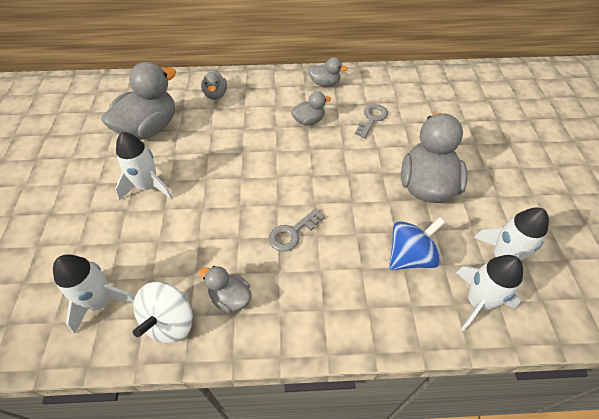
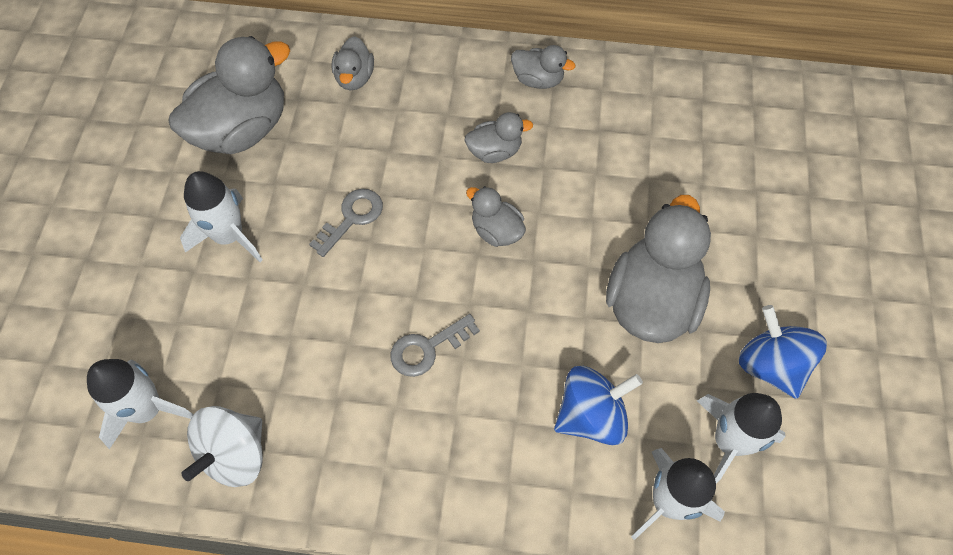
camera: 10 degrees right, 10 degrees up
grey duck [200,266,252,313] -> grey duck moved to [466,186,526,247]
grey key [355,104,388,138] -> grey key moved to [309,189,383,257]
none -> blue spinning top [739,305,827,399]

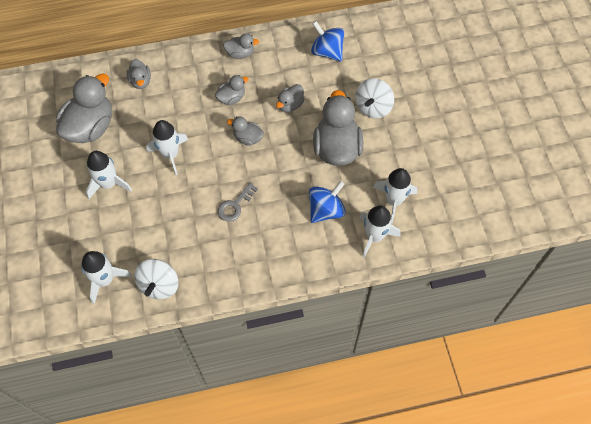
camera: 20 degrees left, 0 degrees up
grey key [309,189,383,257] -> white rocket [146,120,188,175]
blue spinning top [739,305,827,399] -> blue spinning top moved to [311,21,344,61]
none -> grey duck [276,84,305,112]
none -> white spinning top [355,78,394,119]

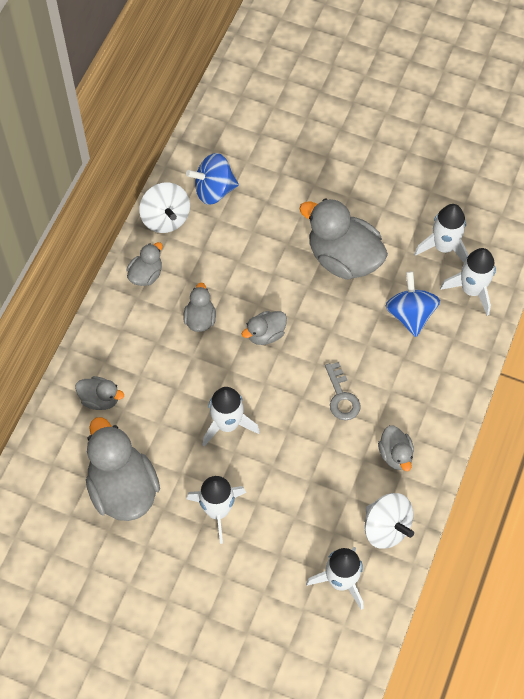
camera: 55 degrees left, 0 degrees up
grey duck [276,84,305,112] -> grey duck moved to [378,425,414,471]
white spinning top [355,78,394,119] -> white spinning top moved to [139,182,190,233]

